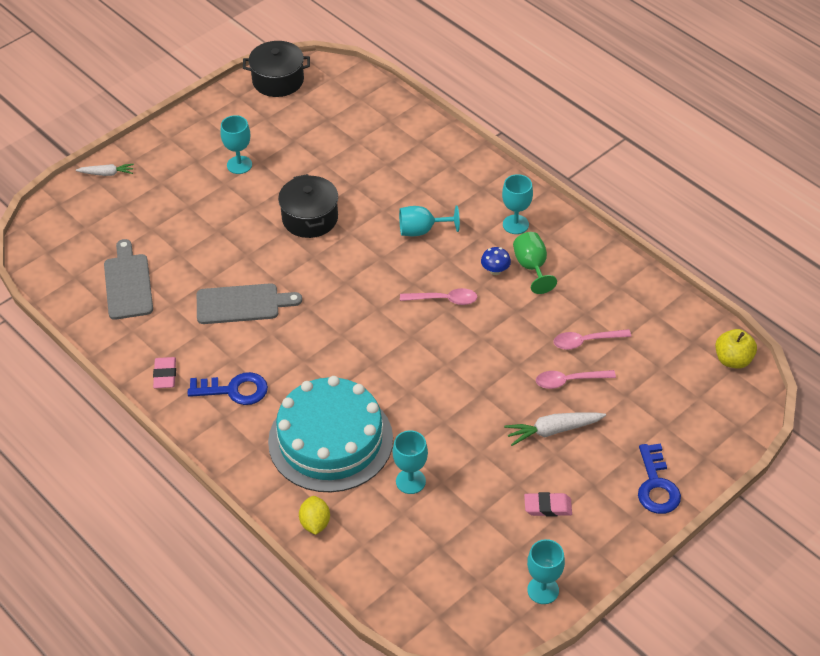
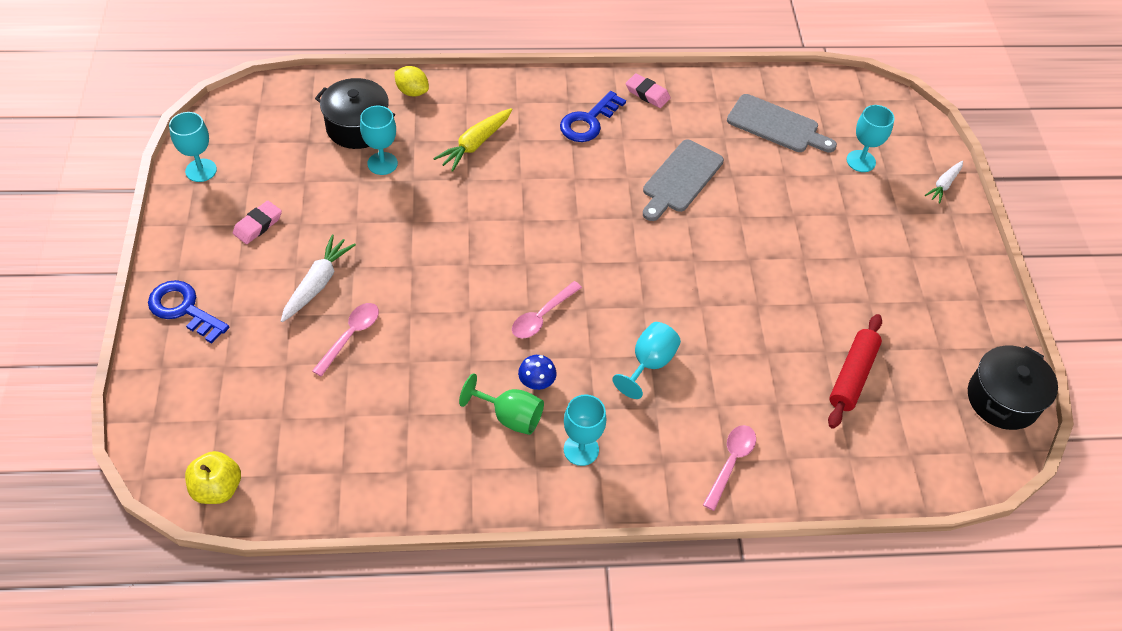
camera: 125 degrees right, 5 degrees up
turquoise goblet [220,115,252,174] -> turquoise goblet moved to [847,105,894,172]
turquoise cake [268,376,393,492] -> yellow carrot [433,108,512,172]
black pot [278,174,338,238] -> black pot moved to [315,78,395,149]
pink spoon [554,329,631,350] -> pink spoon moved to [703,425,756,511]
none -> red rolling pin [828,314,882,429]

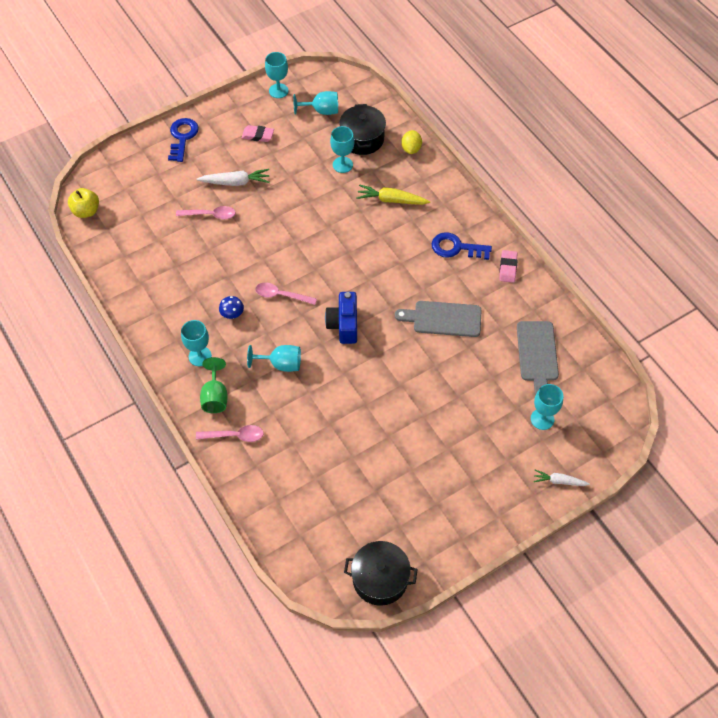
camera: 65 degrees right, 5 degrees up
green goblet [459,373,544,435] -> green goblet moved to [200,357,228,413]
red rolling pin [828,314,882,429] -> none
none -> turquoise goblet [293,91,338,115]
none -> blue camera [325,292,357,344]

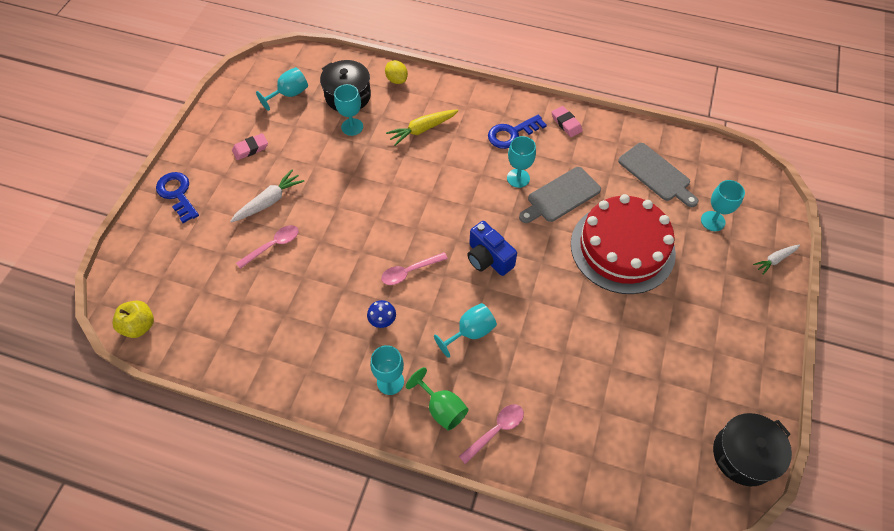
camera: 40 degrees left, 0 degrees up
turquoise goblet [265,52,289,98] -> turquoise goblet moved to [507,136,536,188]
none -> red cake [571,194,676,294]

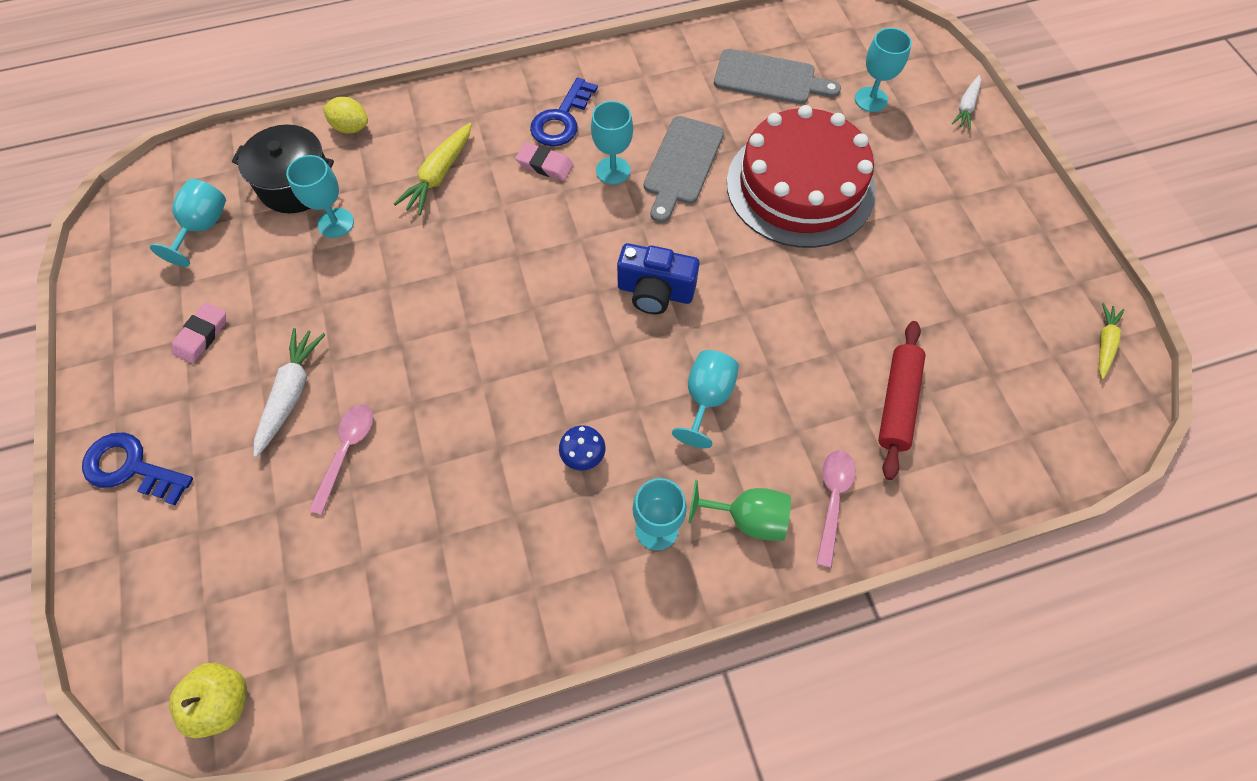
camera: 35 degrees left, 5 degrees up
pink spoon [381,252,448,285] -> none
pink eraser [551,106,583,137] -> pink eraser moved to [515,142,574,181]
black pot [713,413,792,486] -> yellow carrot [1099,303,1124,379]
none -> red rolling pin [878,321,926,480]

